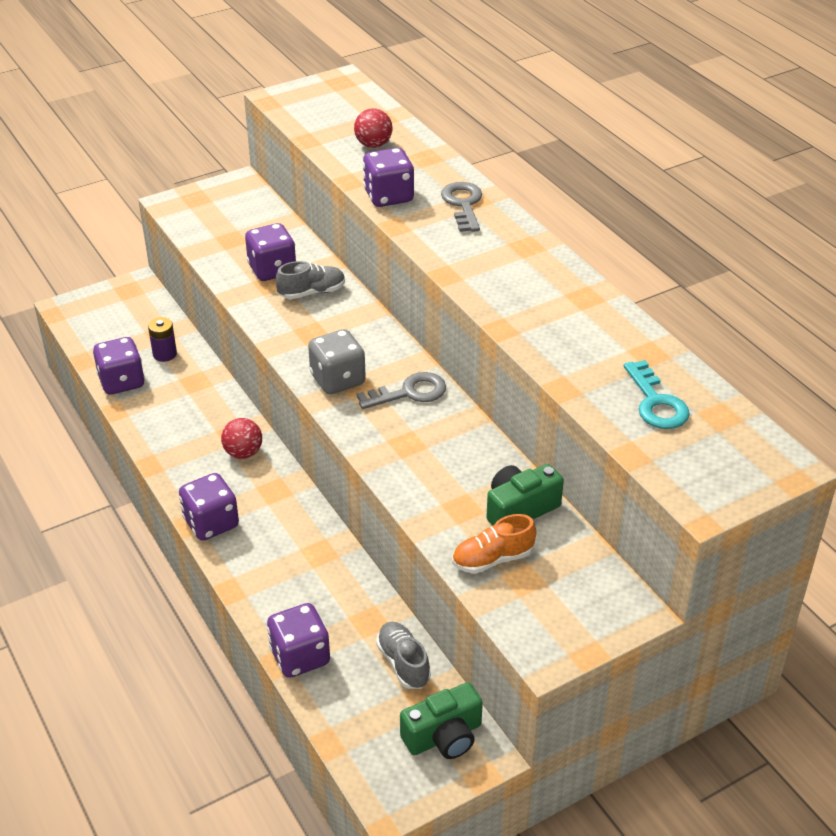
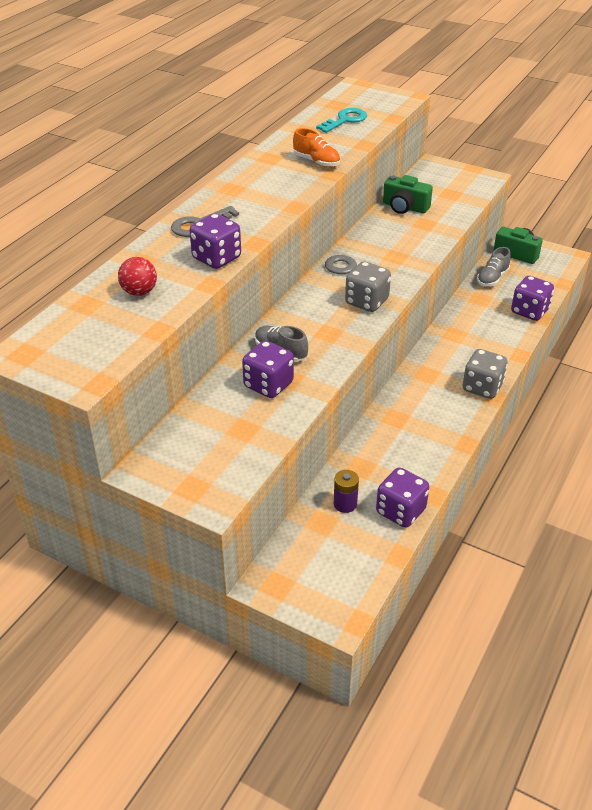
camera: 120 degrees left, 0 degrees up
purple dice [179,473,239,541] -> grey dice [463,349,508,399]
red ball [221,418,262,459] -> none
orange shoe [452,514,536,574] -> orange shoe moved to [293,128,340,167]

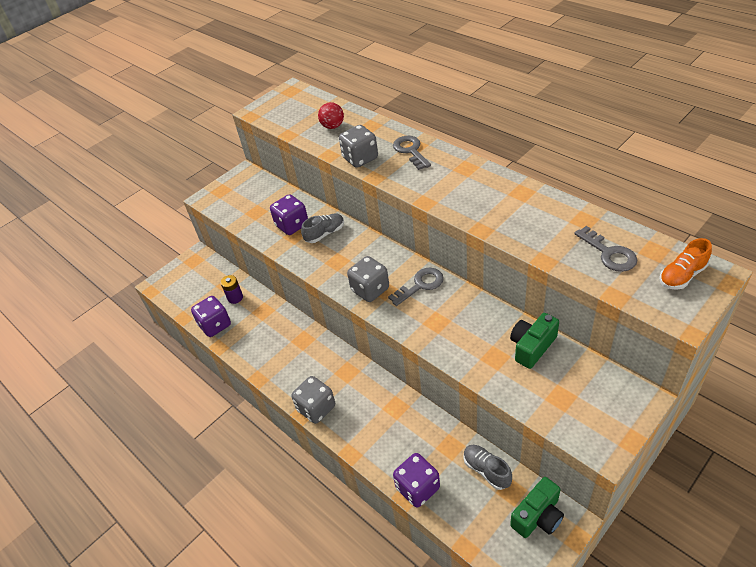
camera: 110 degrees right, 5 degrees up
purple dice [189,213,241,269] -> grey dice [339,125,378,168]
orange shoe [293,128,340,167] -> orange shoe moved to [659,238,712,290]
turquoise key [316,108,367,133] -> grey key [574,226,637,272]

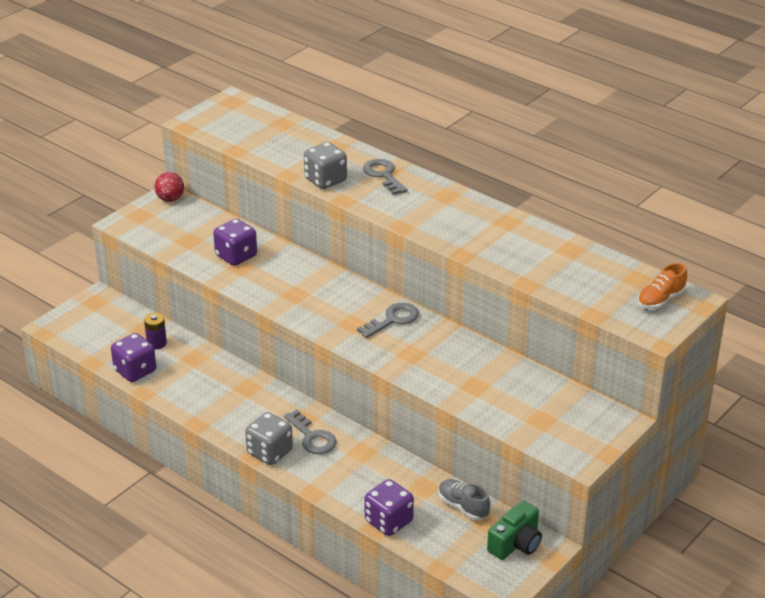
camera: 10 degrees left, 10 degrees down
grey shoe [301,213,344,243] -> none
red ball [318,102,344,129] -> red ball moved to [154,172,184,202]
grey dice [347,256,389,302] -> none
green camera [510,313,559,369] -> none
grey key [574,226,637,272] -> grey key moved to [284,410,336,454]

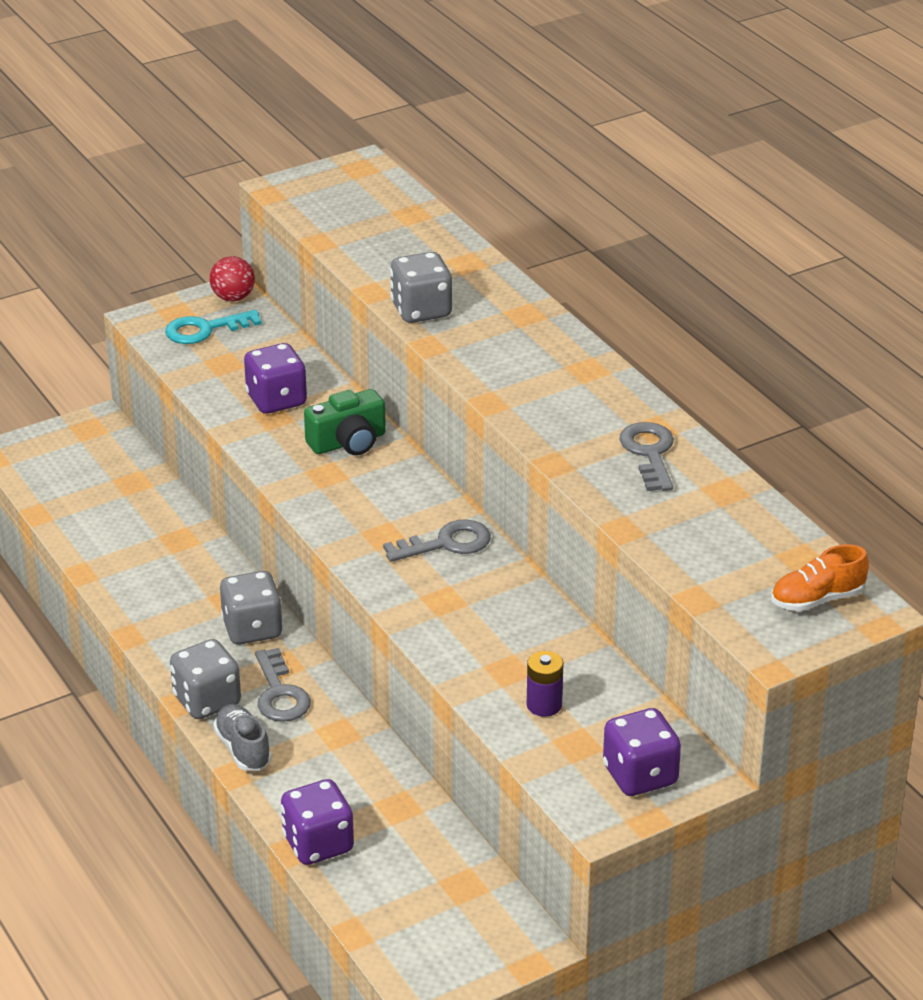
camera: 20 degrees right, 0 degrees up
purple dice [111,333,156,382] -> purple dice moved to [603,708,681,796]
purple battery [144,313,167,349] -> purple battery moved to [527,651,563,717]
grey key [363,159,407,195] -> grey key moved to [619,422,674,491]
grey shoe [438,479,490,520] -> grey shoe moved to [213,704,272,771]
green camera [487,501,542,560] -> green camera moved to [304,389,386,455]
none -> turquoise key [165,310,262,344]
none -> grey dice [220,571,283,644]

